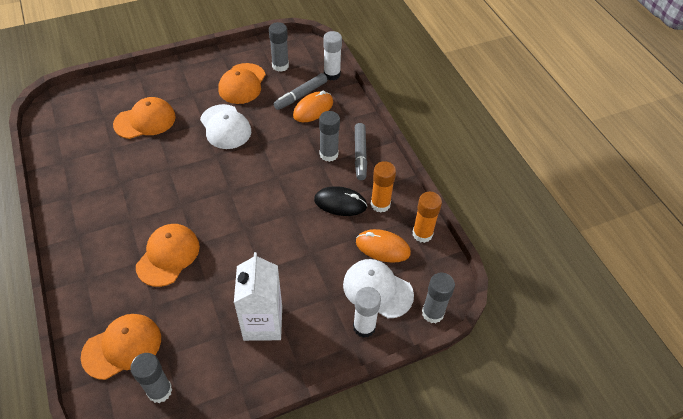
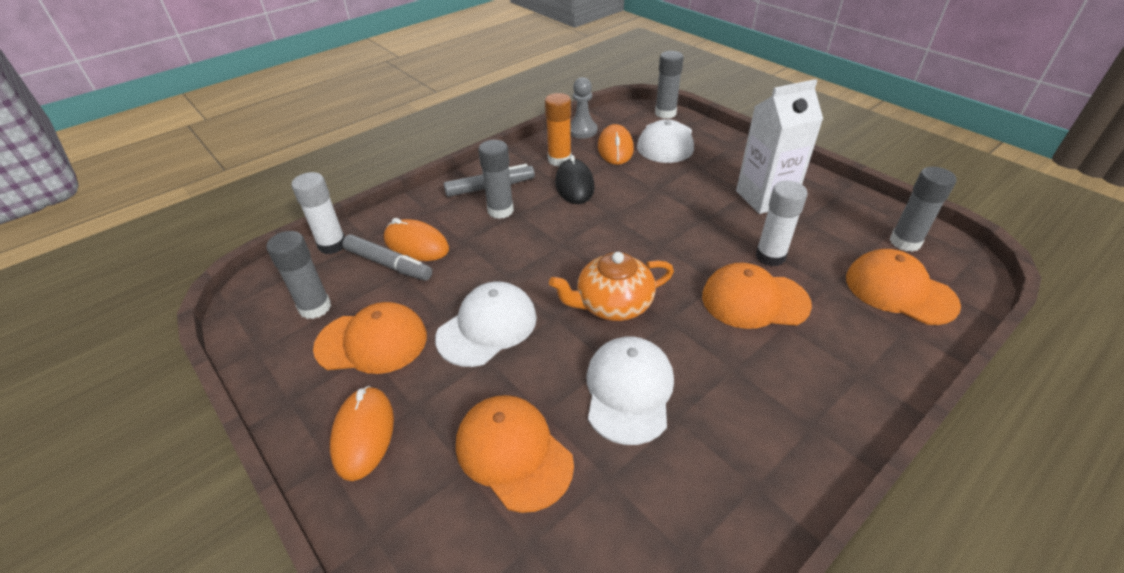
camera: 105 degrees left, 10 degrees down
white glue stick [353,287,381,338] -> white glue stick moved to [755,181,808,266]
orange glue stick [413,192,442,243] -> grey pawn [570,77,597,139]
none -> orange mouse [330,386,394,481]
none -> orange teapot [549,252,674,321]
none -> white cap [587,336,674,445]

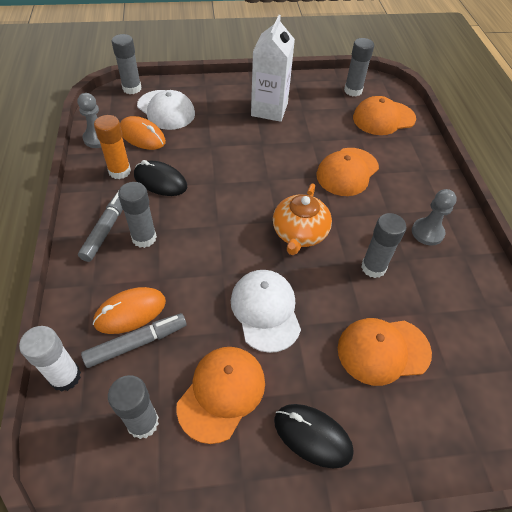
camera: 60 degrees left, 10 degrees up
orange mouse [330,386,394,481] -> black mouse [274,404,354,468]
white cap [587,336,674,445] -> grey glue stick [361,213,406,278]
white glue stick [755,181,808,266] -> none
none -> grey pawn [412,189,457,246]

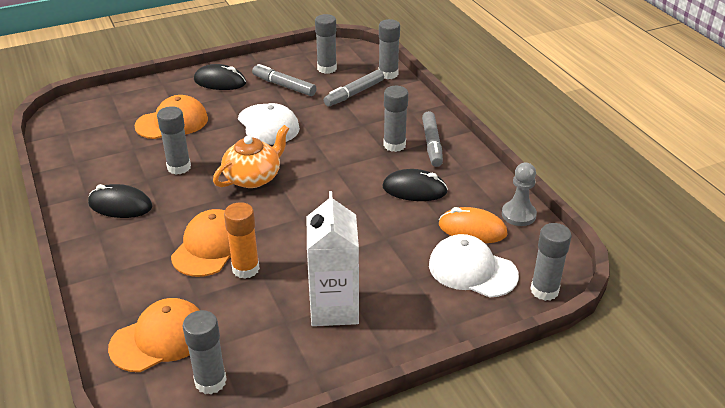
camera: 165 degrees right, 15 degrees down
white glue stick [19,326,81,392] -> grey glue stick [379,19,400,79]
orange mouse [93,287,166,334] -> none
orange glue stick [94,115,131,179] -> orange glue stick moved to [224,202,260,279]
orange cap [176,347,265,444] -> grey marker [252,64,317,96]
orange teapot [273,183,332,255] -> orange teapot turned 45 degrees clockwise [213,125,289,188]
grey pawn [412,189,457,246] -> black mouse [88,184,153,218]

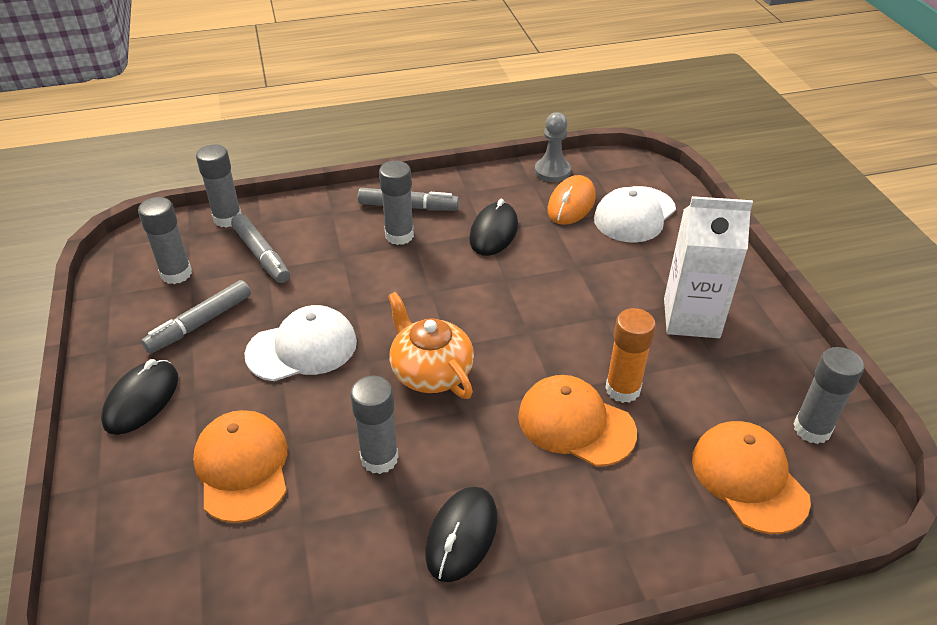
camera: 80 degrees left, 5 degrees up
grey glue stick [530,223,572,301] -> none

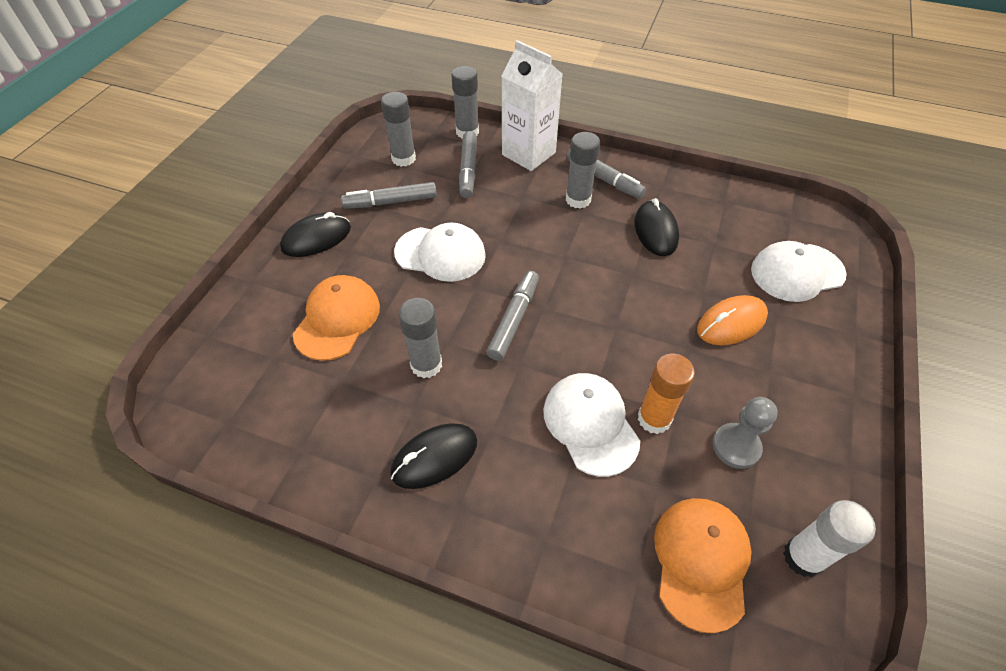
camera: 35 degrees right, 10 degrees up
orange teapot [388,292,474,399] -> grey marker [487,271,539,361]
black mouse [469,199,518,256] -> black mouse turned 60 degrees counterclockwise [635,198,679,256]
orange cap [518,375,637,467] -> white cap [543,373,640,477]
grey pawn [535,112,571,182] -> grey pawn moved to [712,397,778,469]
orange mouse [547,175,596,225] -> orange mouse moved to [697,295,768,345]
white carton [664,196,753,338] -> white carton moved to [502,40,562,171]
grey glue stick [793,347,864,444] -> white glue stick [783,500,876,577]

